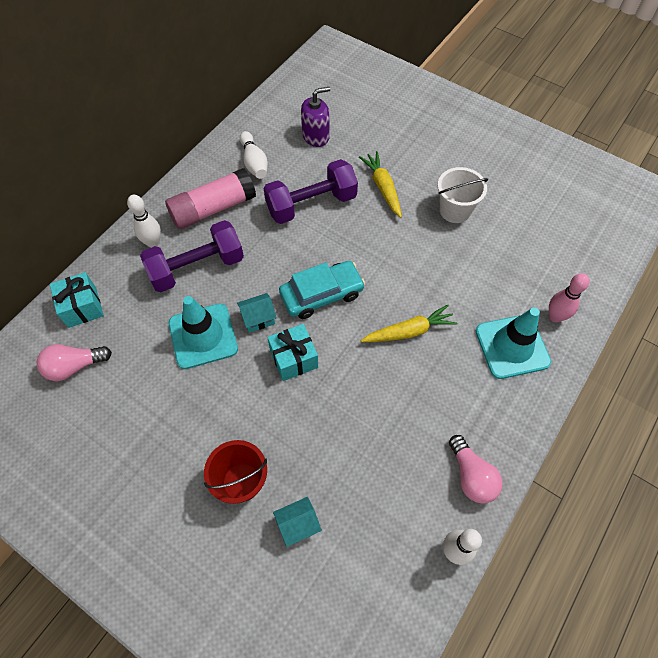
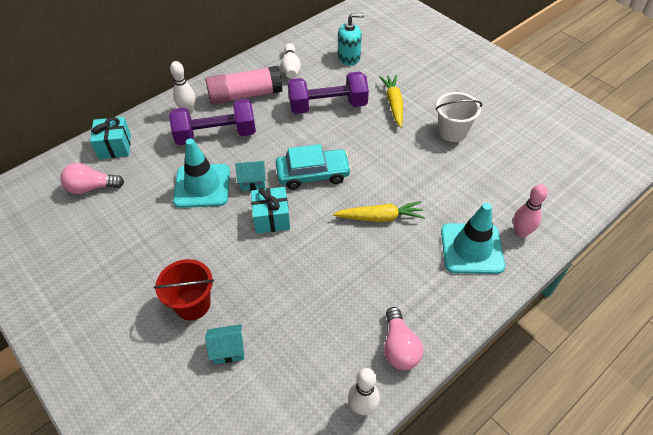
camera: 15 degrees right, 10 degrees down
purple soap dispenser [301,87,330,147] -> turquoise soap dispenser [338,13,364,66]

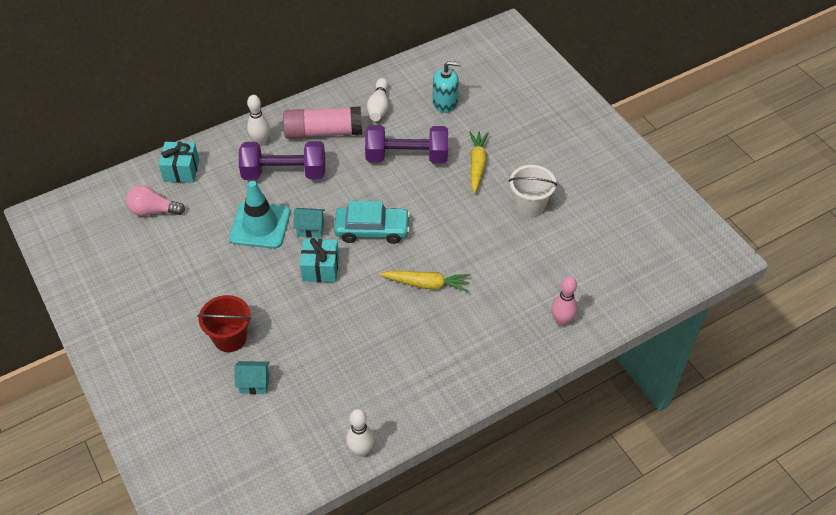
camera: 10 degrees right, 0 degrees up
pink light bulb [384,307,423,370] -> none
turquoise traffic cone [441,203,505,274] -> none

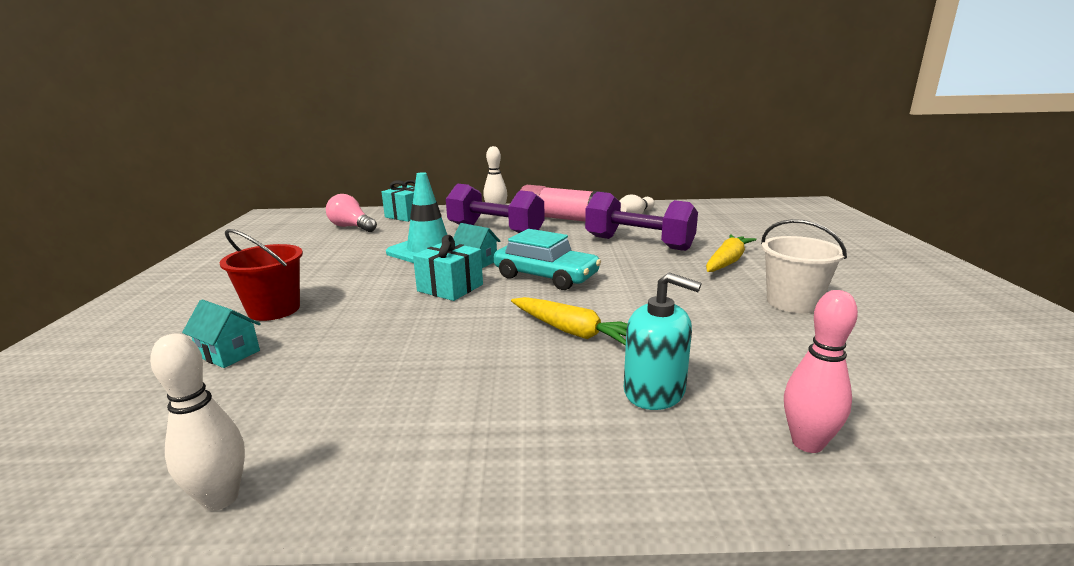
camera: 30 degrees right, 30 degrees down
turquoise soap dispenser [433,61,462,113] -> turquoise soap dispenser moved to [624,272,702,410]

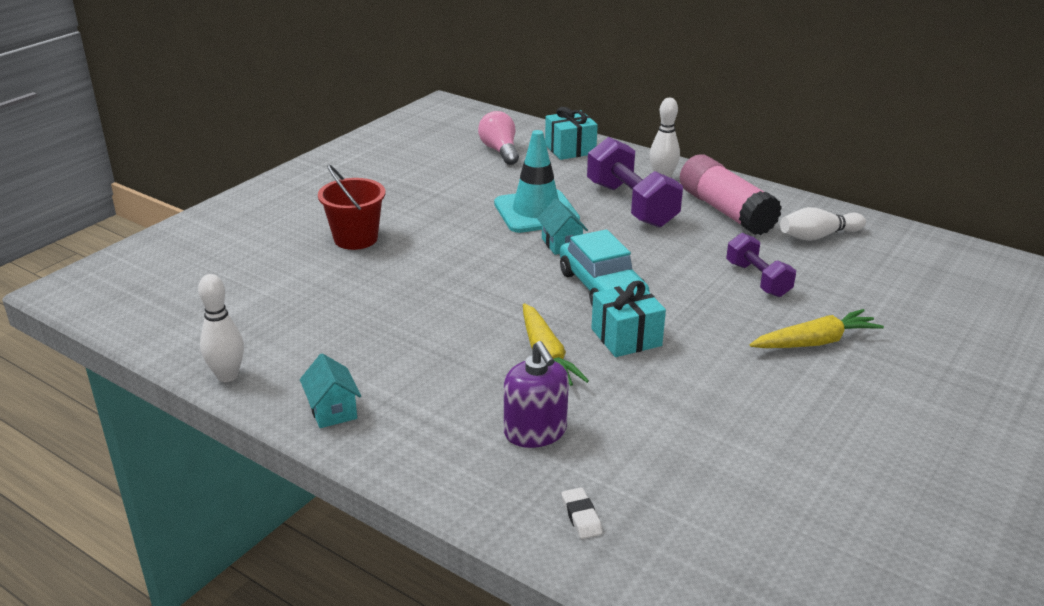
camera: 35 degrees right, 10 degrees up
turquoise house [182,299,261,368] -> turquoise house moved to [300,353,361,428]
turquoise gift [413,235,483,301] -> turquoise gift moved to [591,281,666,357]
purple dumbbell [585,192,698,251] -> purple dumbbell [726,233,796,297], size x0.60
turquoise soap dispenser [624,272,702,410] -> purple soap dispenser [504,341,569,448]
white bucket [761,219,847,313] -> none
pink bowling pin [784,290,858,453] -> white eraser [562,487,603,539]

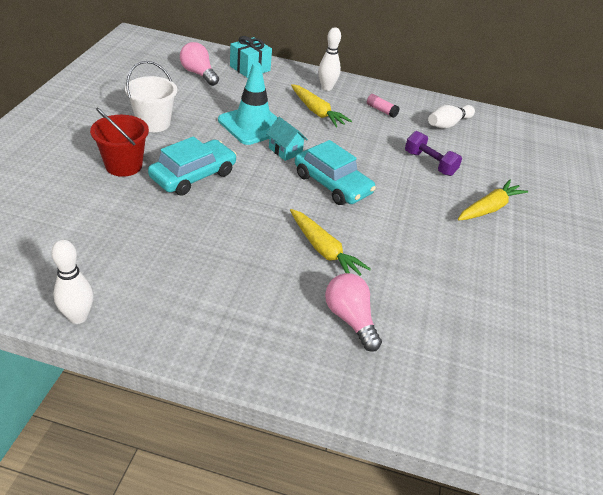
camera: 25 degrees left, 10 degrees up
turquoise house [300,353,361,428] -> none
purple soap dispenser [504,341,569,448] -> pink light bulb [325,273,382,352]
white eraser [562,487,603,539] -> none
purple dumbbell [587,137,683,228] -> yellow carrot [291,84,352,127]
turquoise gift [591,281,666,357] -> none
pink glue stick [680,154,782,235] -> pink glue stick [367,94,400,118], size x0.41
none -> white bucket [125,61,177,132]
none -> turquoise car [148,136,237,196]

